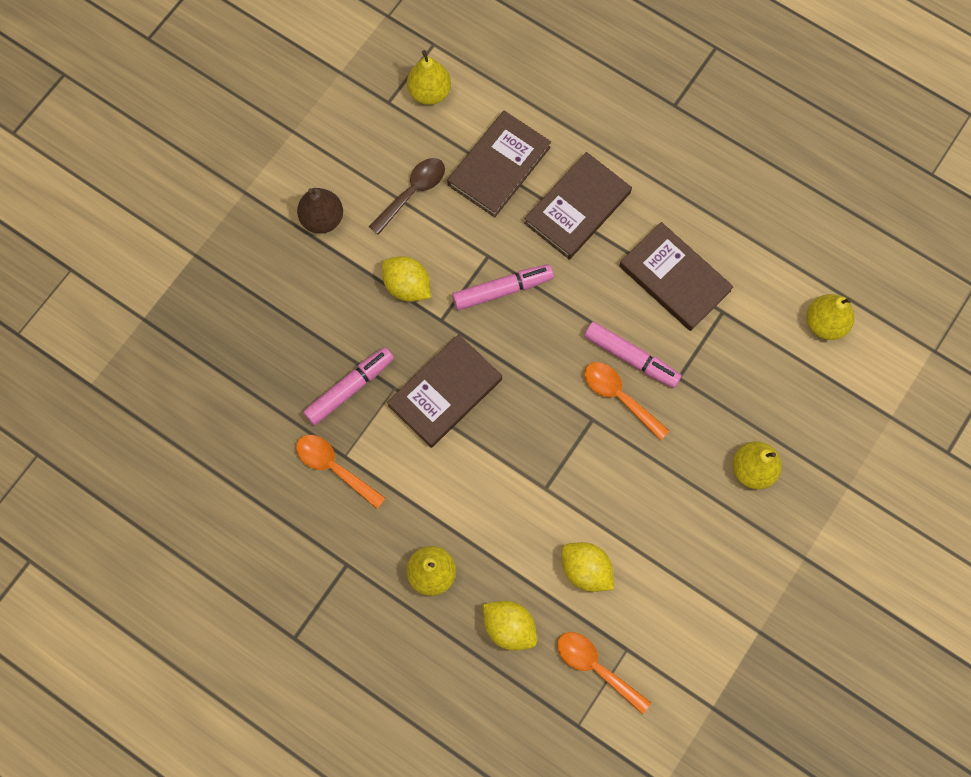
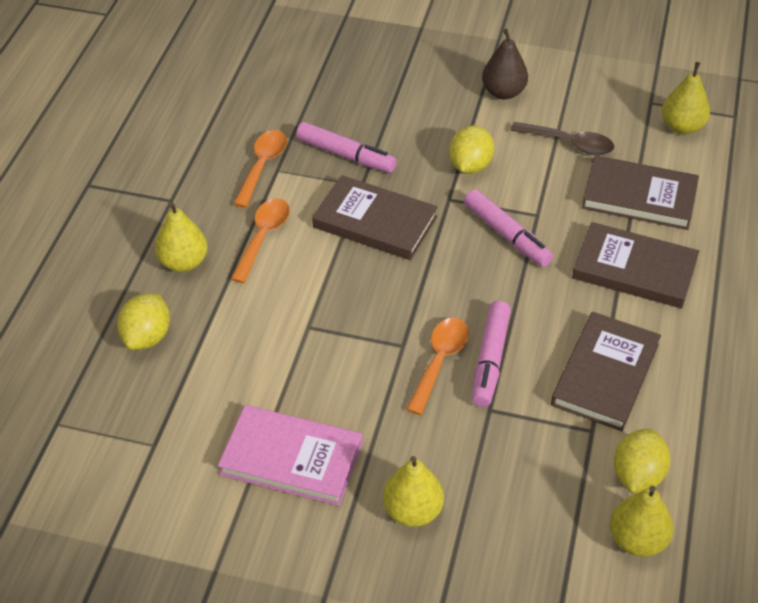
camera: 70 degrees right, 25 degrees down
orange spoon [557,632,651,714] -> orange spoon moved to [231,198,290,283]
yellow lemon [562,542,614,592] -> yellow lemon moved to [614,429,670,494]
none -> pink book [218,405,363,506]

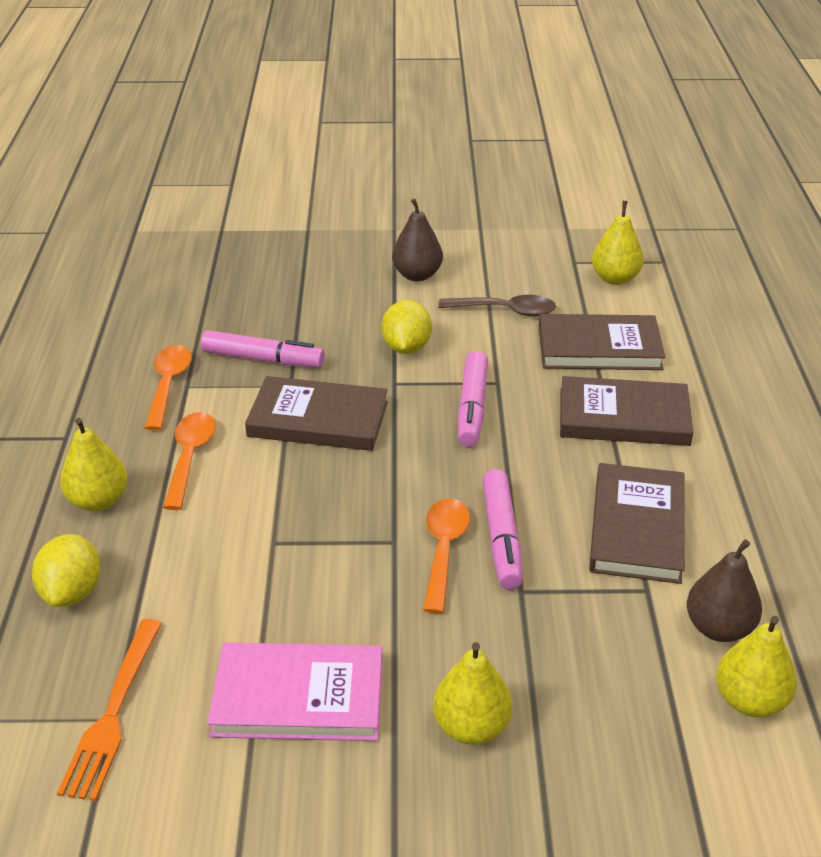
camera: 15 degrees left, 10 degrees down
pink marker [464,189,553,267] -> pink marker turned 60 degrees clockwise [458,351,488,447]
yellow lemon [614,429,670,494] -> brown pear [687,539,762,642]
none -> orange fork [57,619,162,801]

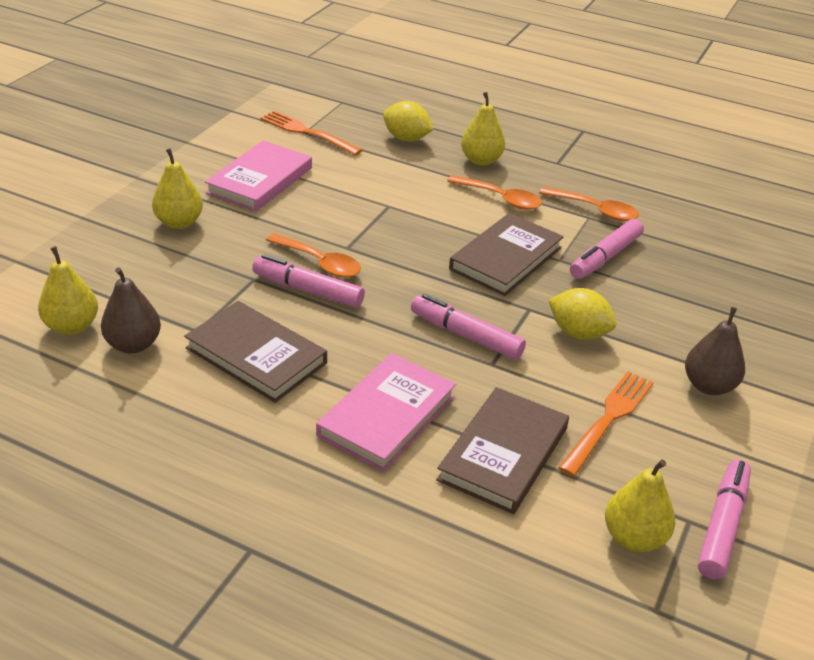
camera: 115 degrees right, 0 degrees up
brown spoon [438,295,556,316] -> orange fork [558,371,654,477]
brown book [560,376,693,446] -> pink book [316,353,456,472]
none -> pink marker [698,459,751,579]

